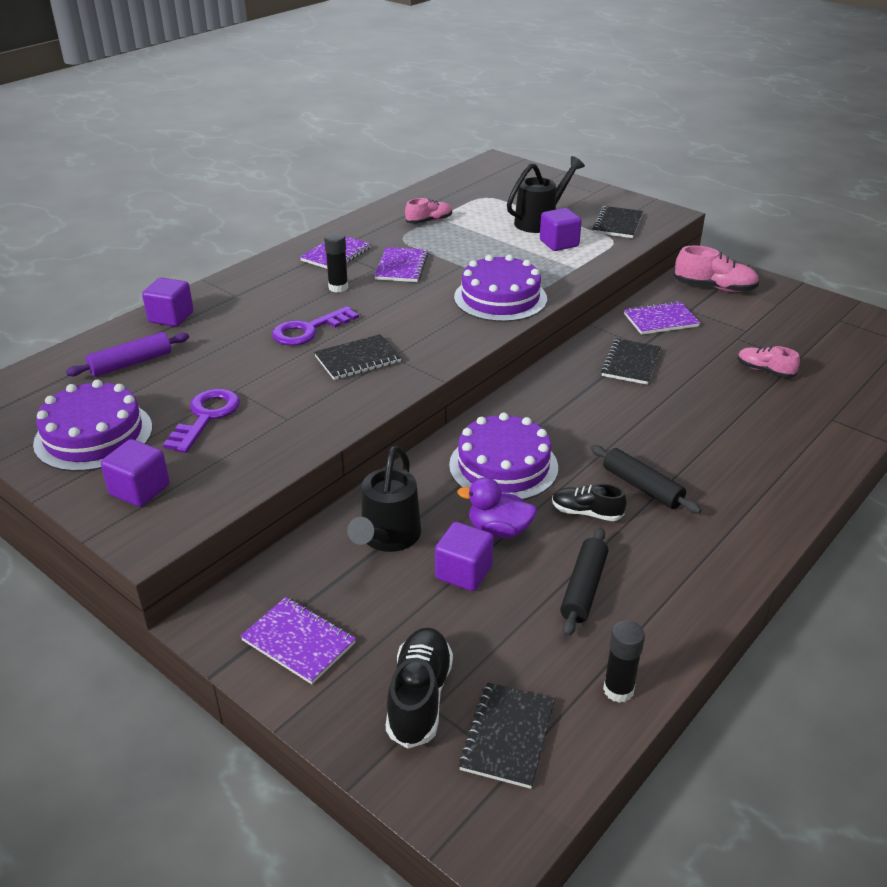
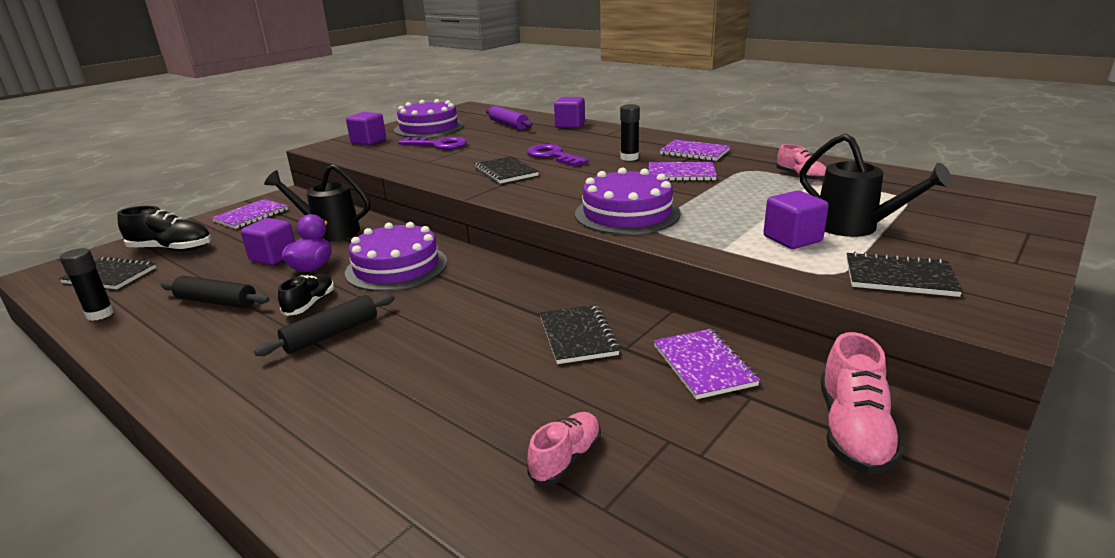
camera: 90 degrees right, 10 degrees down
black notebook [601,339,661,385] -> black notebook turned 60 degrees clockwise [540,305,620,364]

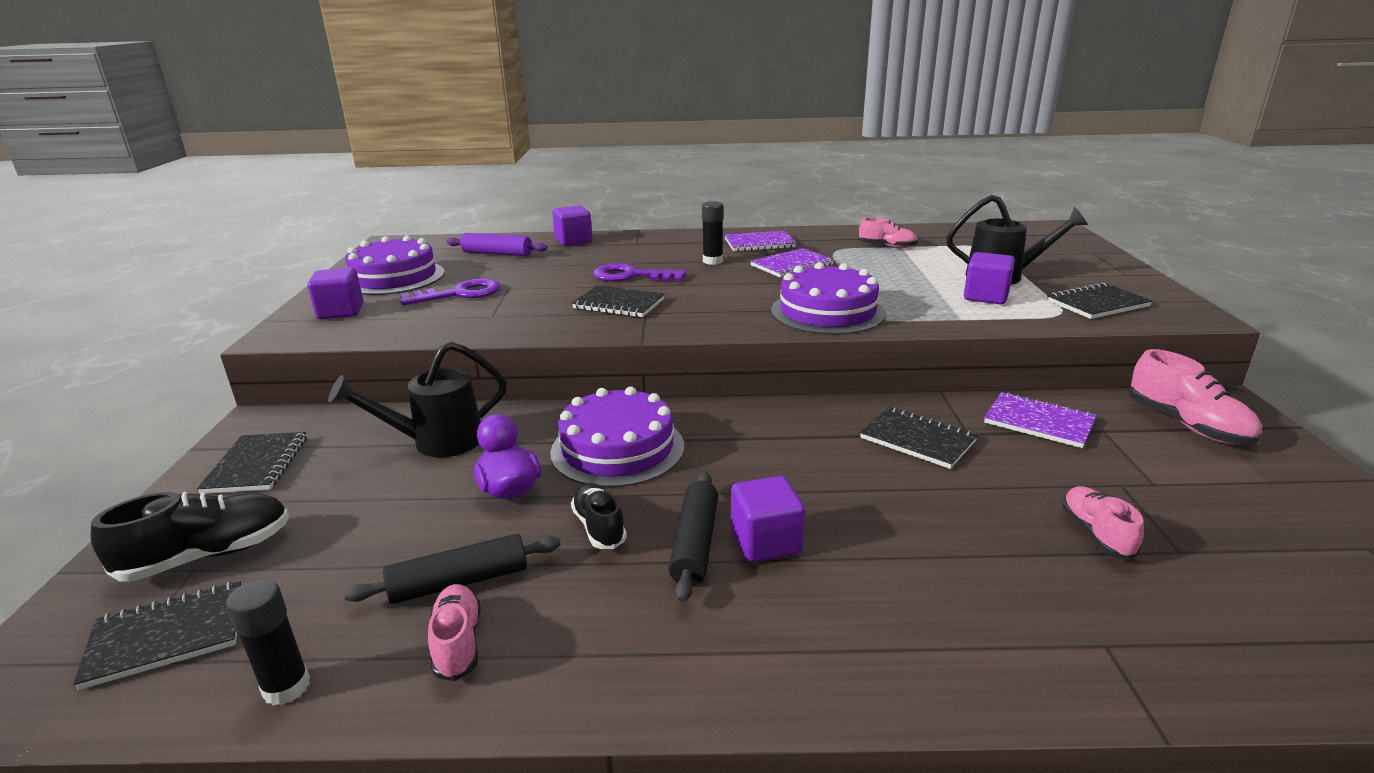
camera: 40 degrees left, 0 degrees up
purple notebook [211,199,288,229] -> black notebook [197,432,307,494]
purple cube [241,218,295,265] -> purple cube moved to [731,476,805,562]
none -> pink shoe [428,584,481,681]

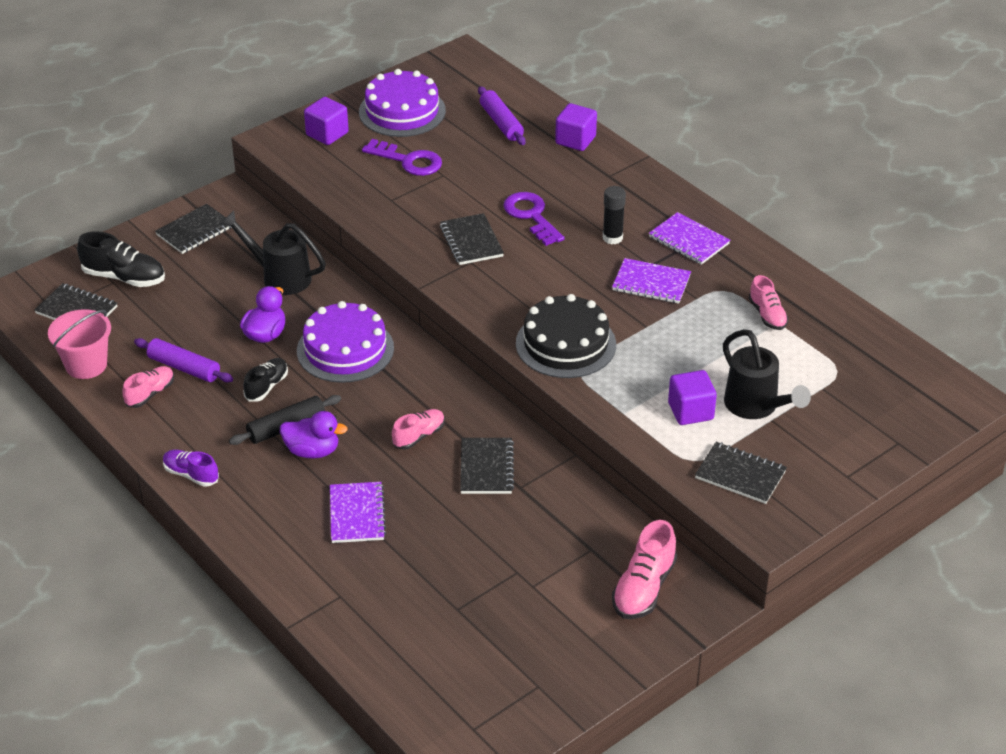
camera: 50 degrees right, 15 degrees up
black glue stick [226,579,310,706] -> pink bucket [48,309,111,379]
black rolling pin [344,534,561,604] -> purple rolling pin [134,338,233,382]
purple cube [731,476,805,562] -> purple duck [280,411,348,459]
purple cake [771,262,886,335] -> black cake [516,294,616,378]
purple notebook [984,392,1097,448] -> purple notebook moved to [330,482,386,543]
pink shoe [1062,486,1144,560] -> pink shoe moved to [392,409,445,450]
none -> purple shoe [163,450,219,487]

